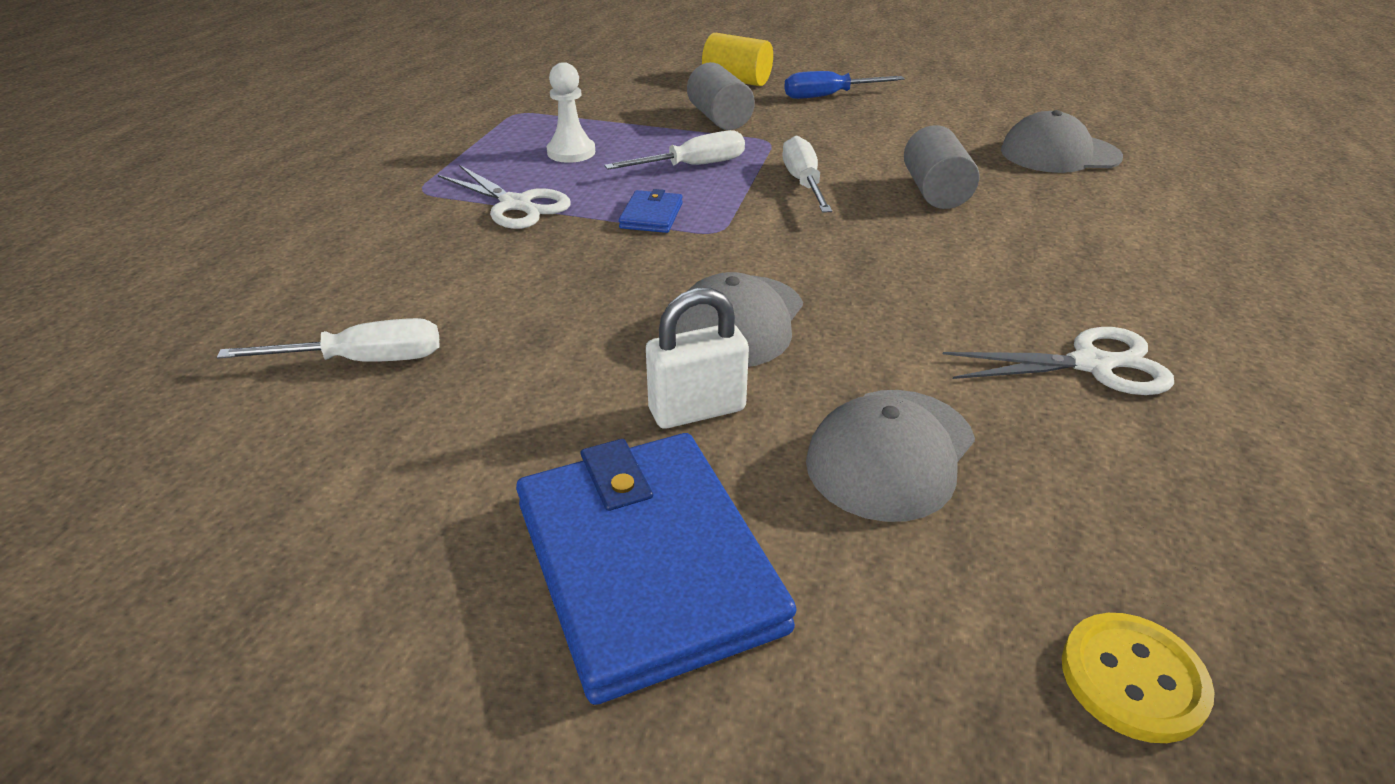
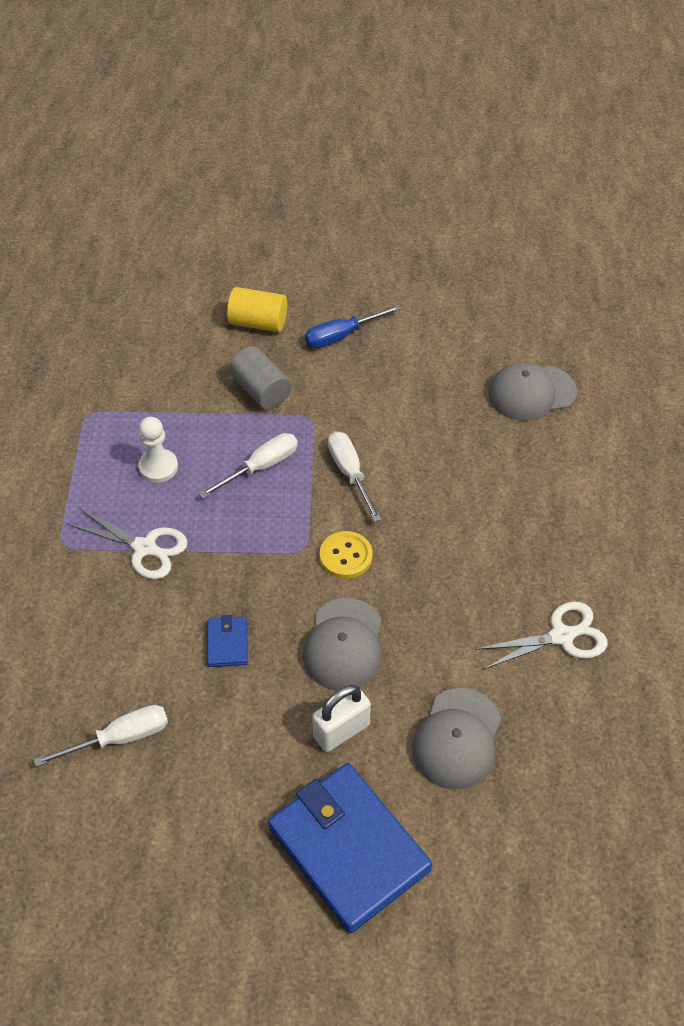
camera: 15 degrees left, 15 degrees up
blue wallet [619,189,683,233] -> blue wallet moved to [207,615,248,667]
grey cylinder [904,125,979,209] -> none
yellow button [1062,613,1215,743] -> yellow button moved to [320,531,373,579]

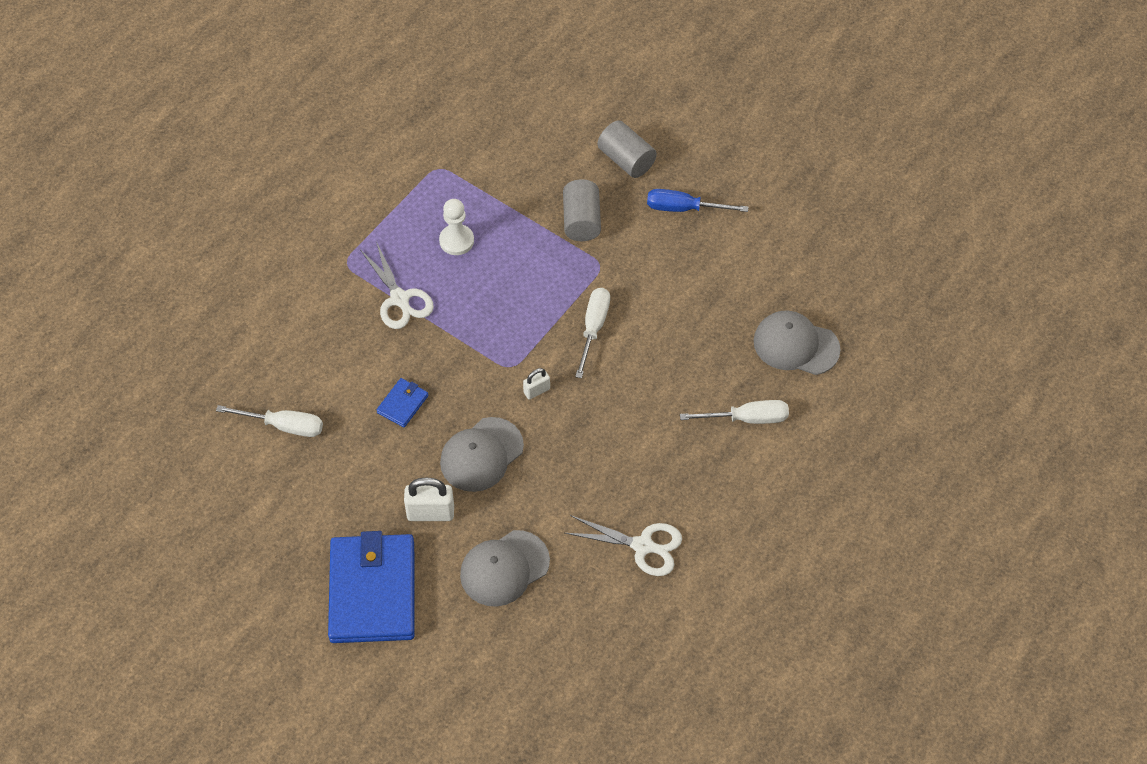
camera: 35 degrees right, 5 degrees up
white screwdriver [199,433,298,498] -> white screwdriver moved to [680,400,789,424]
yellow cylinder [227,287,287,332] -> grey cylinder [598,120,657,178]
yellow button [320,531,373,579] -> white padlock [523,368,550,399]

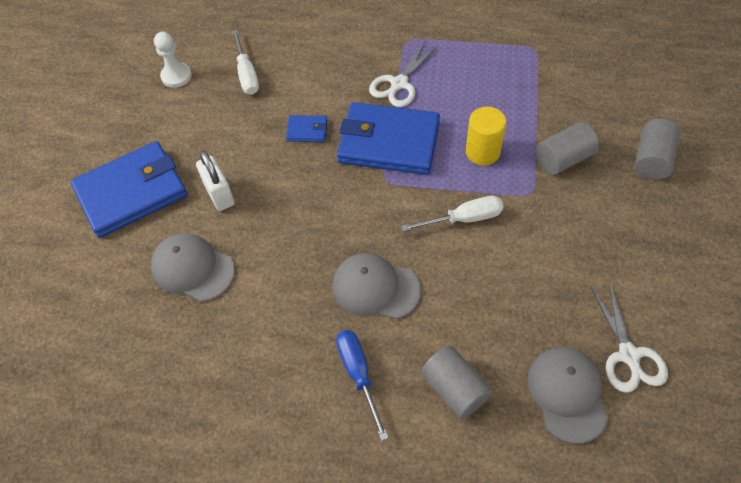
camera: 65 degrees right, 0 degrees up
white pawn [439,199,474,255] -> white pawn moved to [154,32,192,88]
grey cap [440,417,524,492] -> grey cap moved to [332,253,421,319]
white padlock [523,368,550,399] -> none
white scissors [565,515,682,576] -> white scissors moved to [590,281,668,393]
blue screwdriver [647,189,748,212] -> blue screwdriver moved to [336,330,389,441]
white screwdriver [680,400,789,424] -> grey cylinder [421,345,492,419]
none -> blue wallet [337,102,440,175]
none -> yellow cylinder [466,107,506,166]

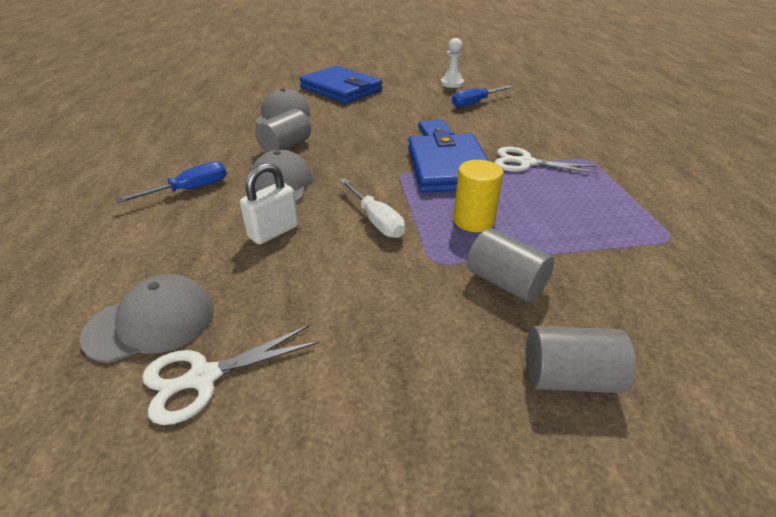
camera: 70 degrees right, 20 degrees down
white padlock [196,150,234,211] -> white padlock moved to [240,163,299,245]
white screwdriver [232,29,259,95] -> blue screwdriver [452,85,512,107]
grey cylinder [421,345,492,419] -> grey cylinder moved to [255,109,311,152]

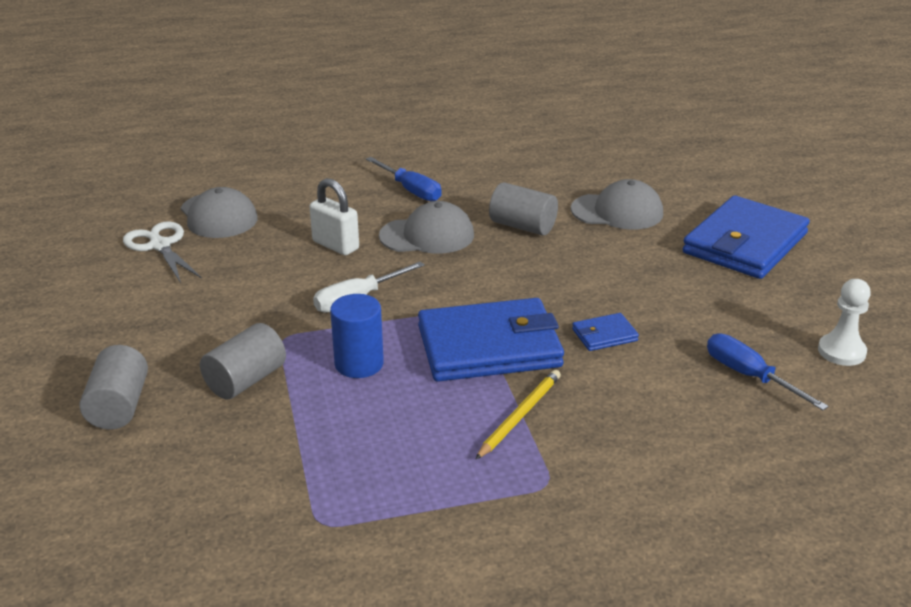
camera: 85 degrees right, 5 degrees down
yellow cylinder [454,160,503,232] -> blue cylinder [330,294,384,378]
white scissors [495,147,598,174] -> yellow pencil [475,370,561,460]

